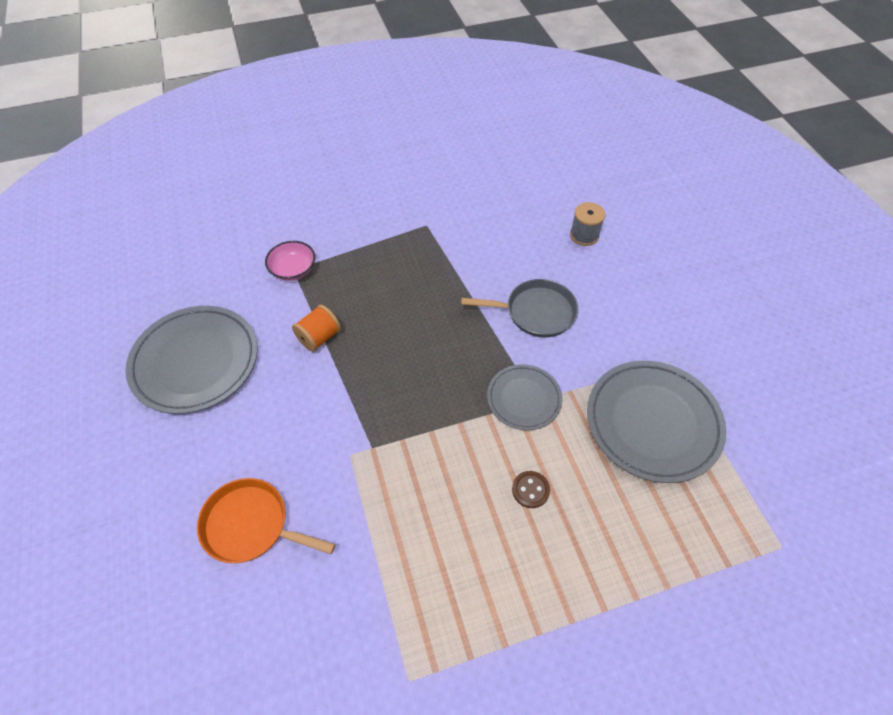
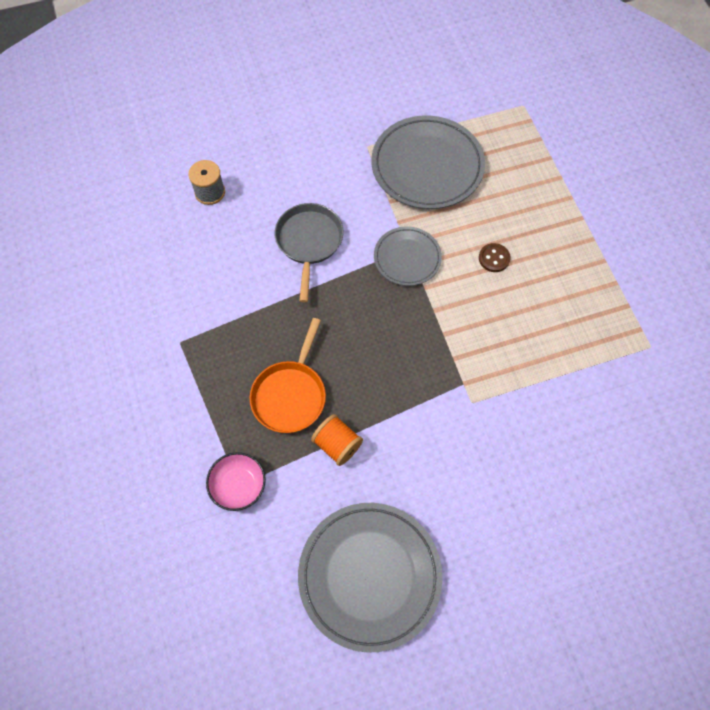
camera: 90 degrees left, 10 degrees up
orange pan [197,478,335,563] -> orange pan moved to [250,318,326,433]

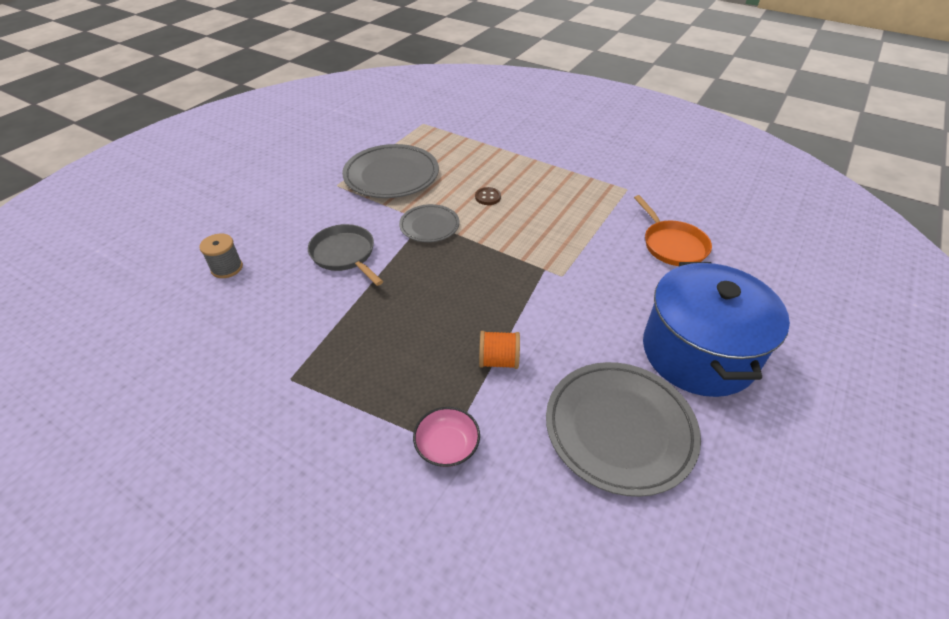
camera: 40 degrees left, 20 degrees down
orange pan [250,318,326,433] -> orange pan moved to [634,195,712,266]
none -> blue pot [643,262,790,397]

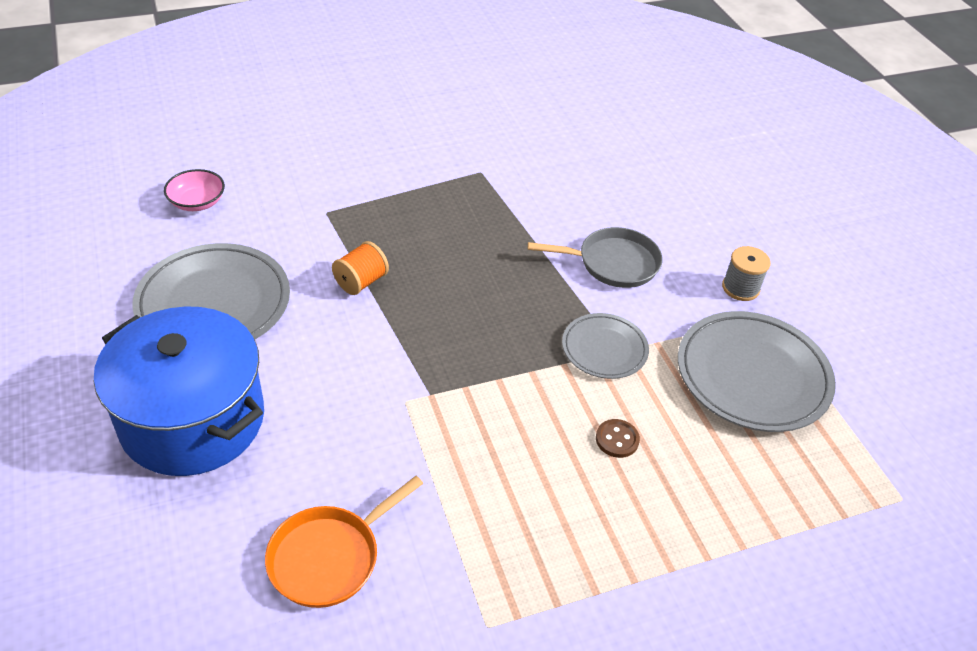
camera: 125 degrees right, 0 degrees up
grey spool [199,234,243,278] -> grey spool moved to [722,246,771,301]
pink bowl [413,407,480,467] -> pink bowl moved to [164,169,225,211]
orange pan [634,195,712,266] -> orange pan turned 60 degrees counterclockwise [265,476,423,608]

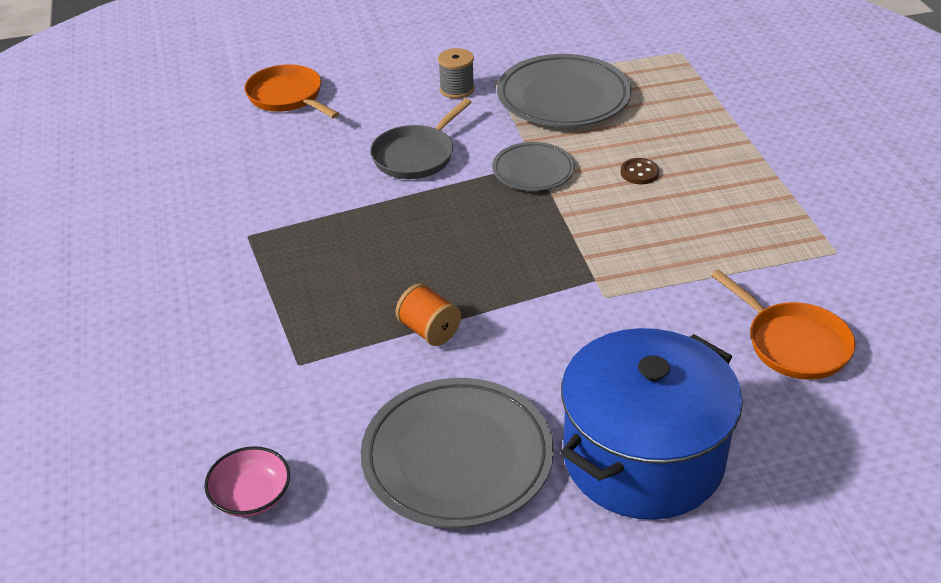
camera: 80 degrees left, 5 degrees down
grey pan [528,227,663,288] -> grey pan turned 150 degrees counterclockwise [370,98,472,179]
none -> orange pan [244,64,339,118]

